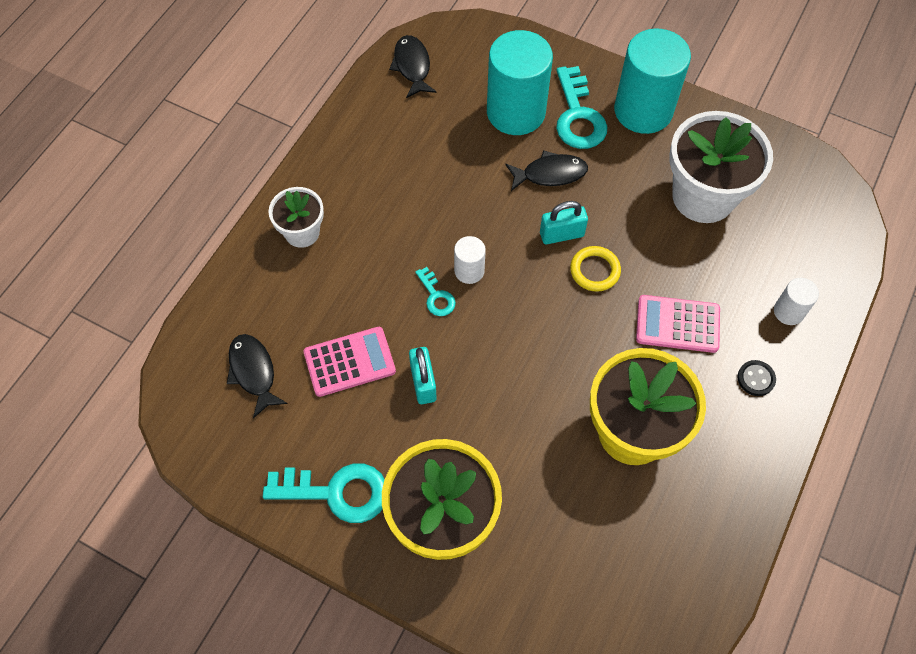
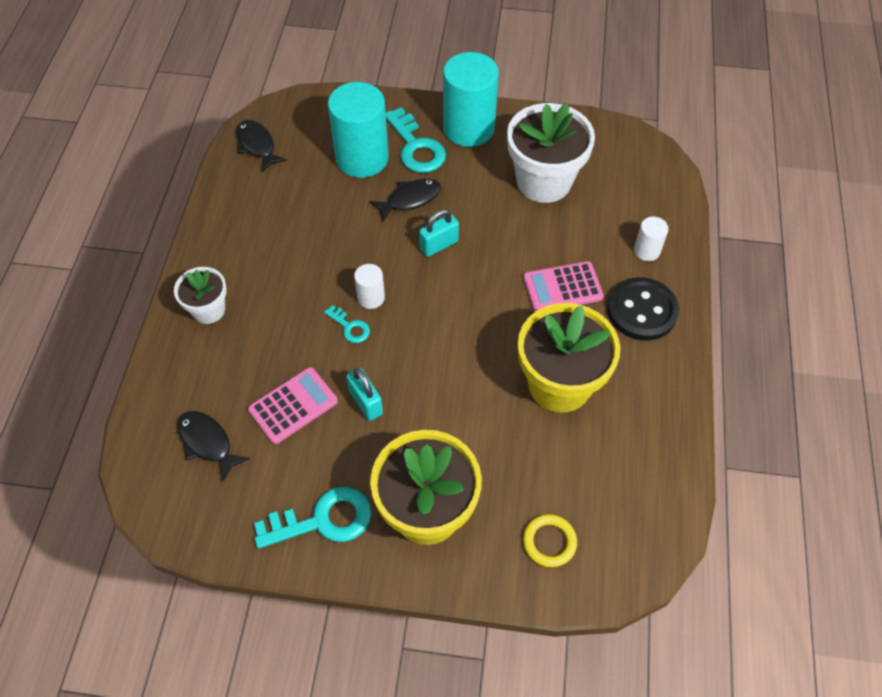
camera: 20 degrees left, 5 degrees down
yellow ring [570,246,621,292] -> yellow ring moved to [523,514,577,567]
black button [738,360,776,396] -> black button [607,277,679,341], size x2.15

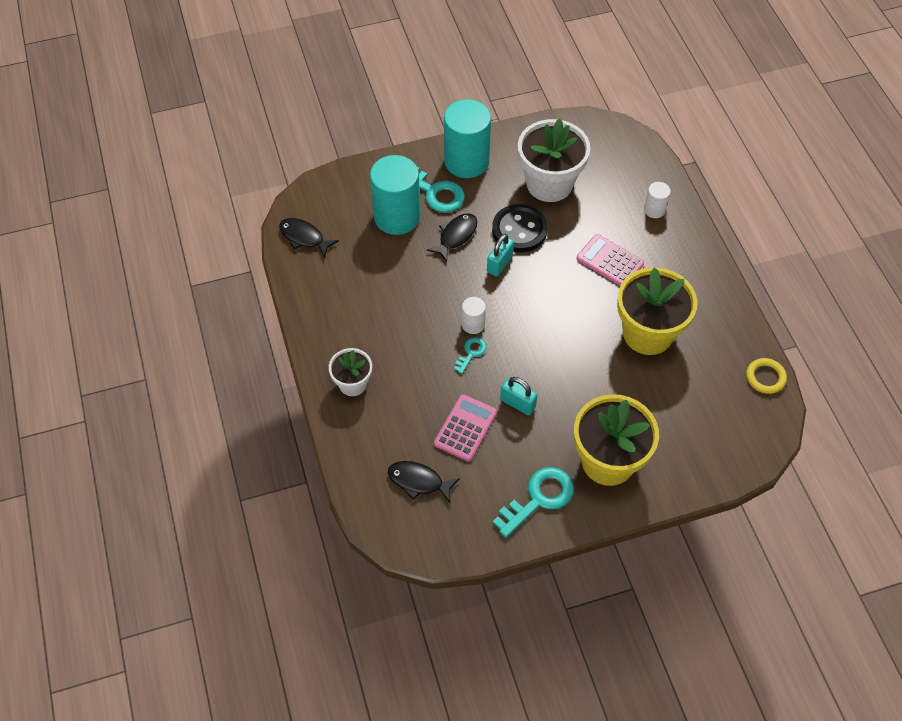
camera: 25 degrees left, 0 degrees up
turquoise key [324,305,370,343] -> turquoise key turned 75 degrees counterclockwise [454,337,487,374]
pink calculator [523,261,604,312] -> pink calculator turned 75 degrees clockwise [577,234,644,286]
yellow ring [523,514,577,567] -> yellow ring moved to [746,358,787,394]
black button [607,277,679,341] -> black button moved to [492,204,548,252]

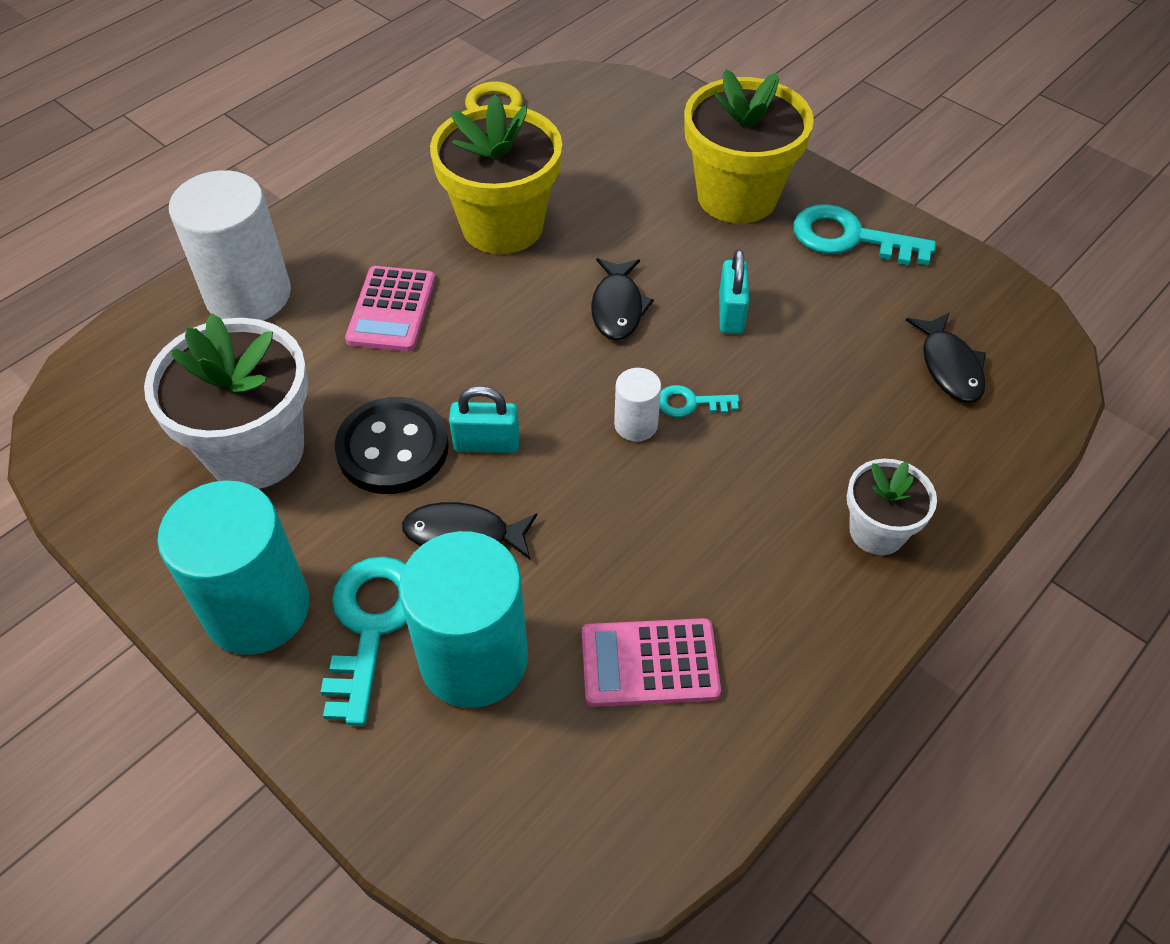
camera: 120 degrees left, 5 degrees down
black fish [279,218,339,258] -> black fish moved to [591,258,654,340]
pink calculator [434,394,497,462] -> pink calculator moved to [582,618,721,707]
white cylinder [644,182,671,218] -> white cylinder [169,170,291,321], size x2.14

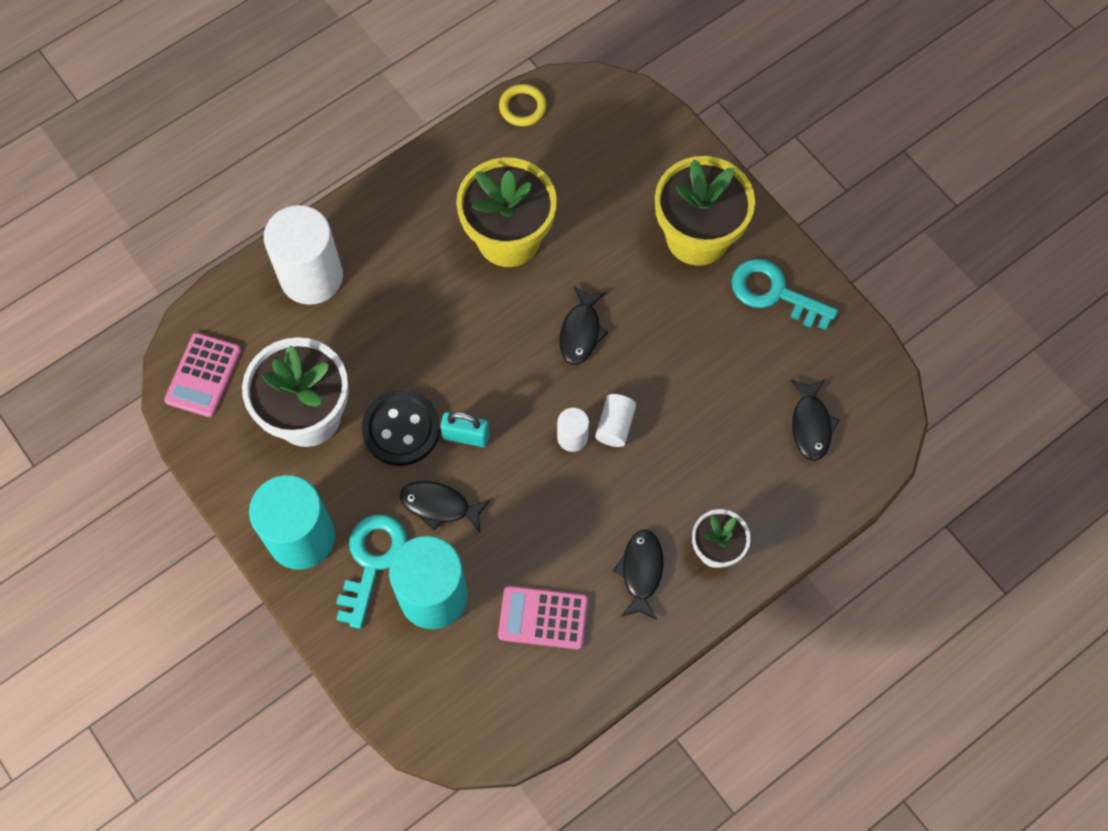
camera: 10 degrees right, 15 degrees up
pink calculator [345,266,435,352] -> pink calculator moved to [164,333,241,417]
turquoise key [659,385,740,417] -> white cylinder [595,394,636,447]
turquoise padlock [719,249,749,334] -> none
none -> black fish [613,530,663,620]

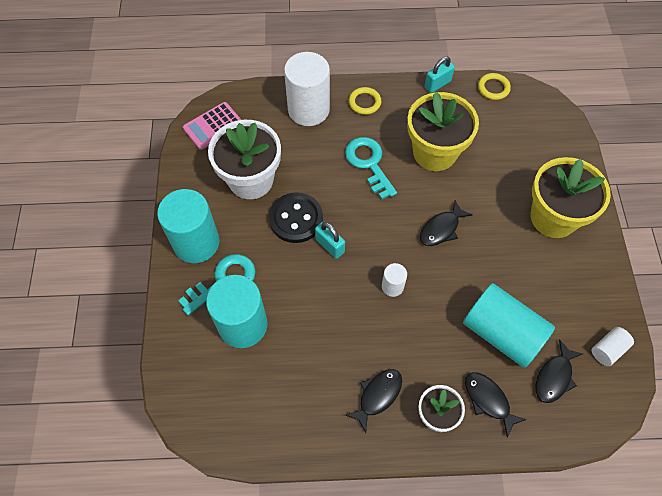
camera: 35 degrees right, 5 degrees down
black fish [400,481,490,532] -> black fish moved to [465,372,527,437]
pink calculator [498,586,588,650] -> none
white cylinder [595,394,636,447] -> white cylinder moved to [592,327,634,366]
turquoise key [731,259,838,330] -> turquoise key moved to [345,137,397,200]
none -> yellow ring [349,87,381,115]
none -> turquoise padlock [425,57,455,93]
none -> turquoise cylinder [463,283,555,368]

